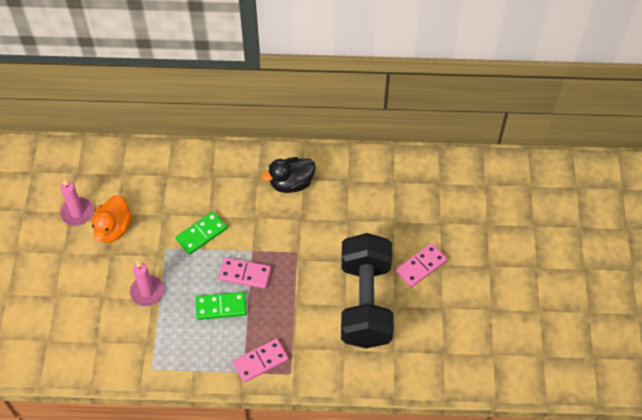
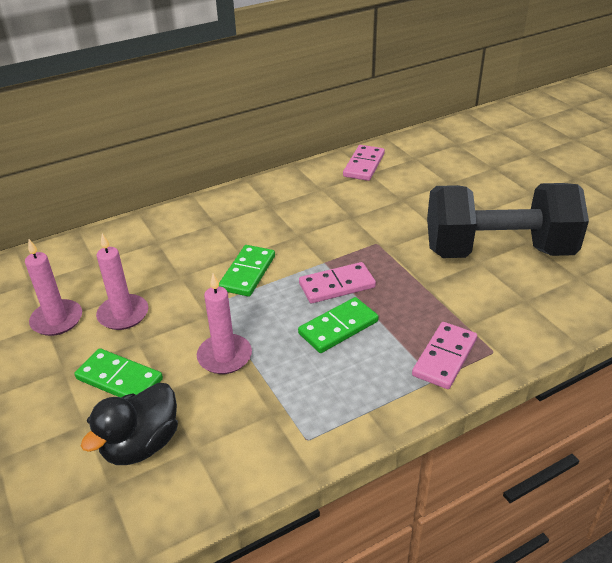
camera: 30 degrees left, 20 degrees down
orange duck [92,195,132,243] -> pink candle [96,233,148,330]
black duck [262,157,316,193] -> black duck moved to [81,383,178,465]
black dumbbell [341,233,394,348] -> black dumbbell turned 60 degrees counterclockwise [427,183,589,258]
pink domino [396,243,447,288] -> pink domino moved to [343,145,385,181]
none -> green domino [74,348,163,397]

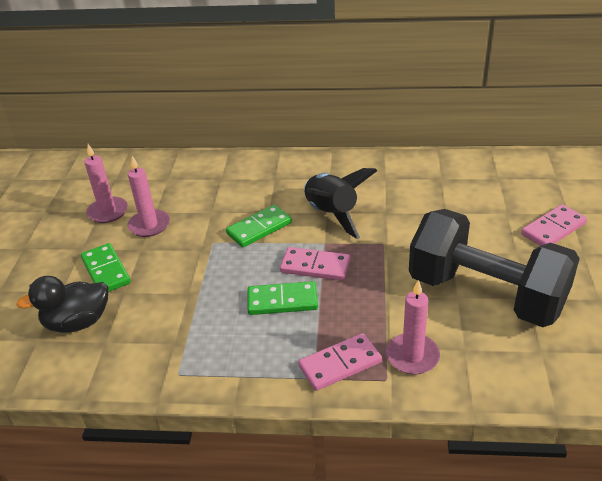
camera: 35 degrees right, 0 degrees up
pink candle [197,273,252,374] -> pink candle moved to [386,280,440,375]
pink domino [343,145,385,181] -> pink domino moved to [521,204,587,246]
none -> black rocket [304,168,377,239]

